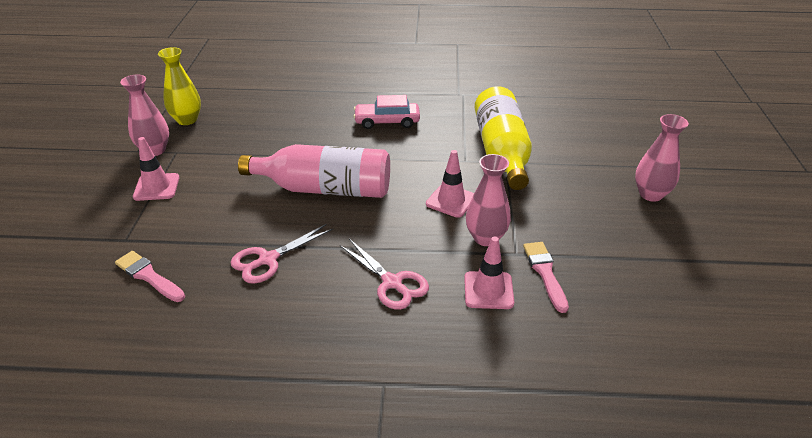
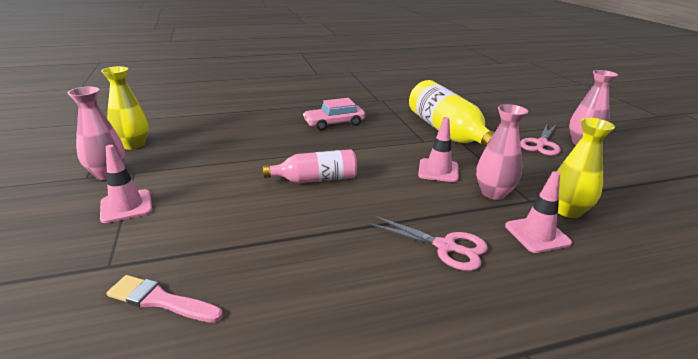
camera: 20 degrees left, 10 degrees down
pink scissors [231,224,333,284] -> pink scissors moved to [520,124,561,156]
pink bottle [238,144,390,198] -> pink bottle [263,149,357,183], size x0.60
pink brush [523,242,569,313] -> yellow vase [557,118,615,218]

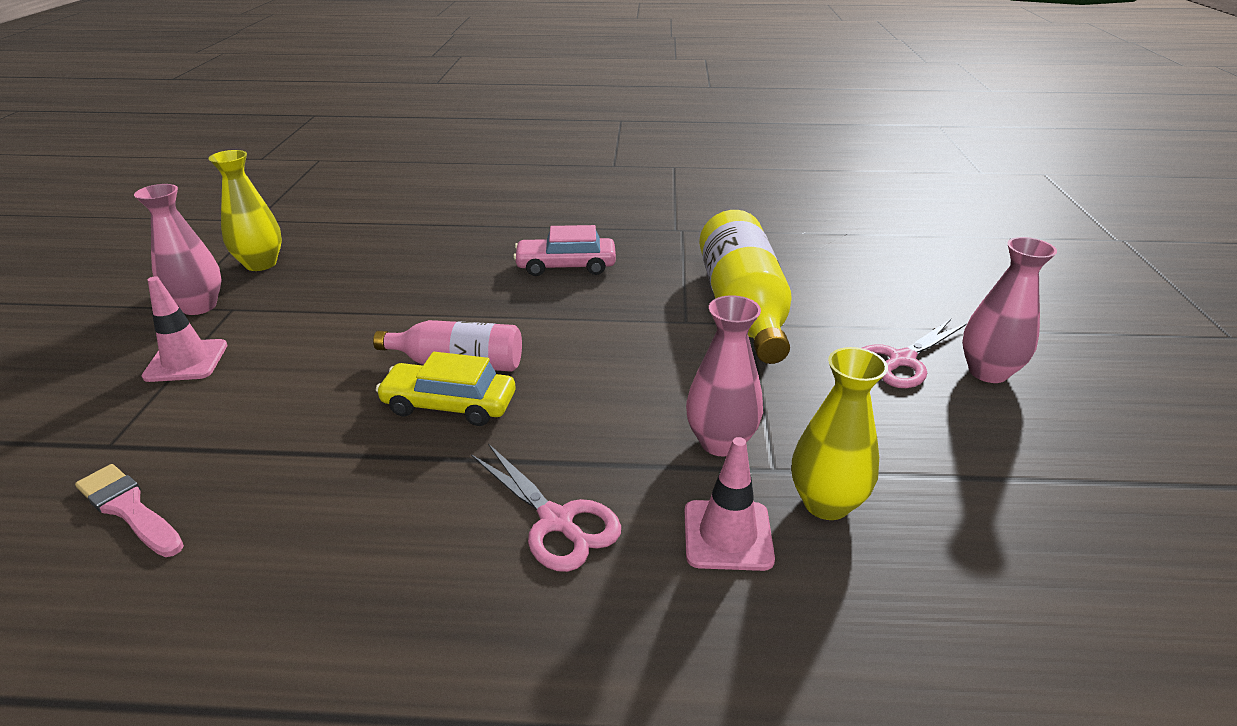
camera: 20 degrees right, 5 degrees up
pink traffic cone [418,117,459,182] -> none
none -> yellow car [376,352,515,426]

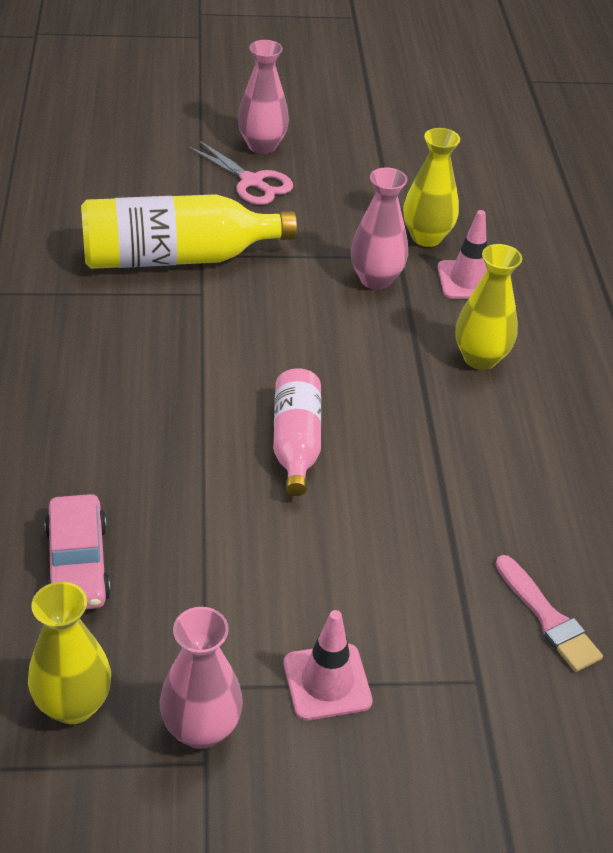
camera: 100 degrees left, 10 degrees up
pink brush [75,464,184,557] -> pink brush turned 60 degrees counterclockwise [495,555,603,672]
yellow car [376,352,515,426] -> none
pink scissors [471,443,621,572] -> yellow vase [455,244,522,370]
pink car [513,225,616,276] -> pink car moved to [44,494,111,609]

